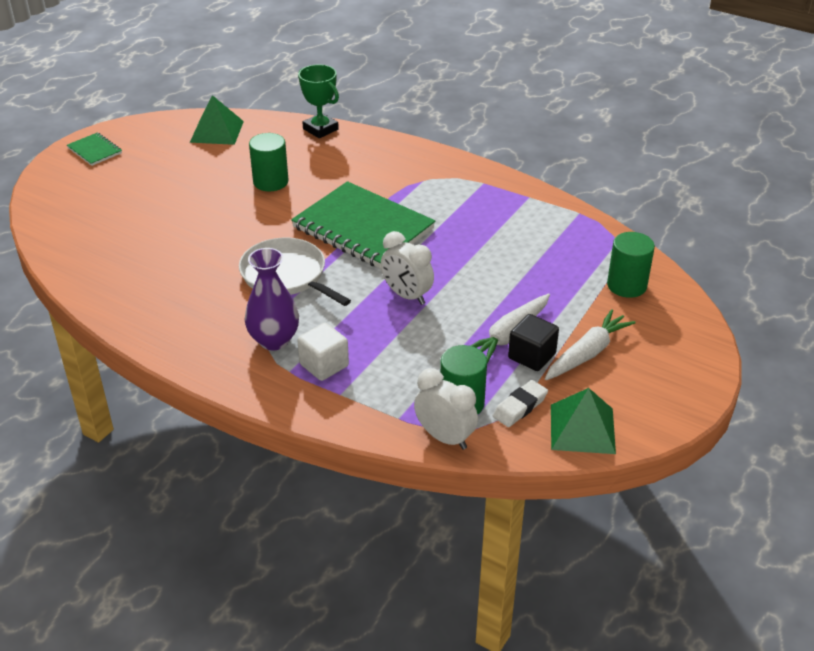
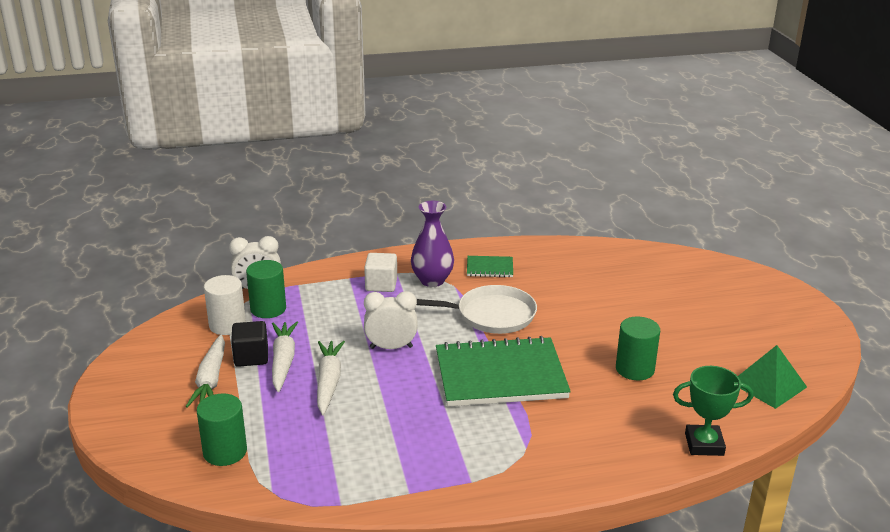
camera: 135 degrees right, 10 degrees down
green notebook [67,133,122,166] -> green notebook moved to [467,256,513,277]
white eraser [493,380,548,427] -> white cylinder [204,275,246,335]
green pyramid [551,388,616,454] -> none
none -> white carrot [317,341,345,415]

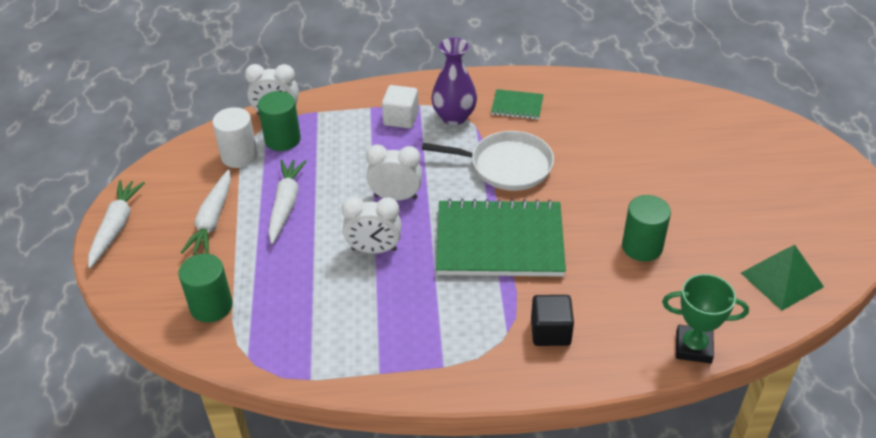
camera: 10 degrees right, 15 degrees up
black cube [231,321,268,367] -> black cube moved to [531,295,574,346]
white carrot [317,341,345,415] -> white carrot moved to [88,180,145,268]
none -> white clock [341,197,401,254]

